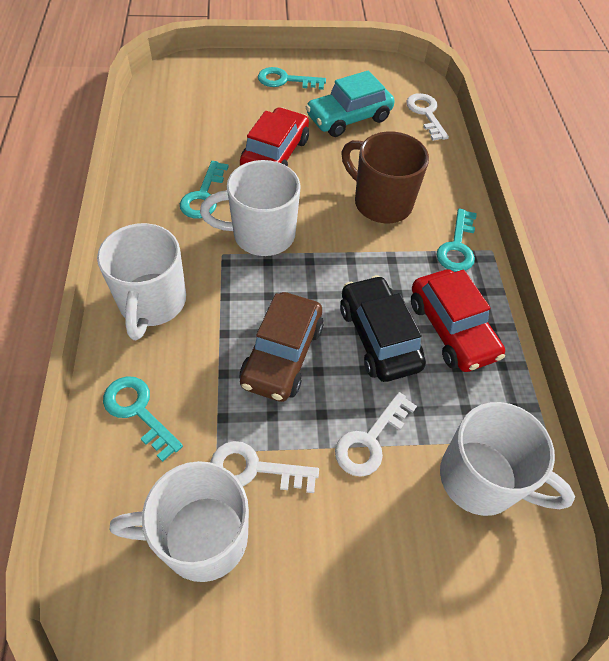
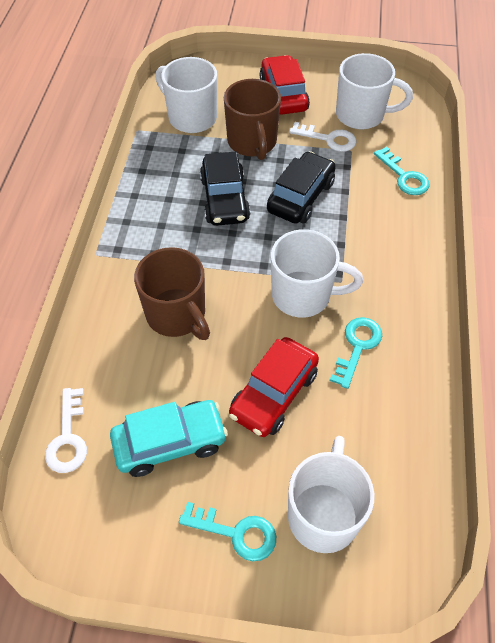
camera: 165 degrees left, 0 degrees up
white mug [97,223,186,340] -> white mug moved to [288,436,375,553]
brown car [240,292,323,402] -> black car [267,151,336,224]
white key [335,392,417,477] -> brown mug [224,79,281,160]
red car [411,269,505,372] -> red car moved to [260,55,310,115]
turquoise key [437,209,477,272] -> none

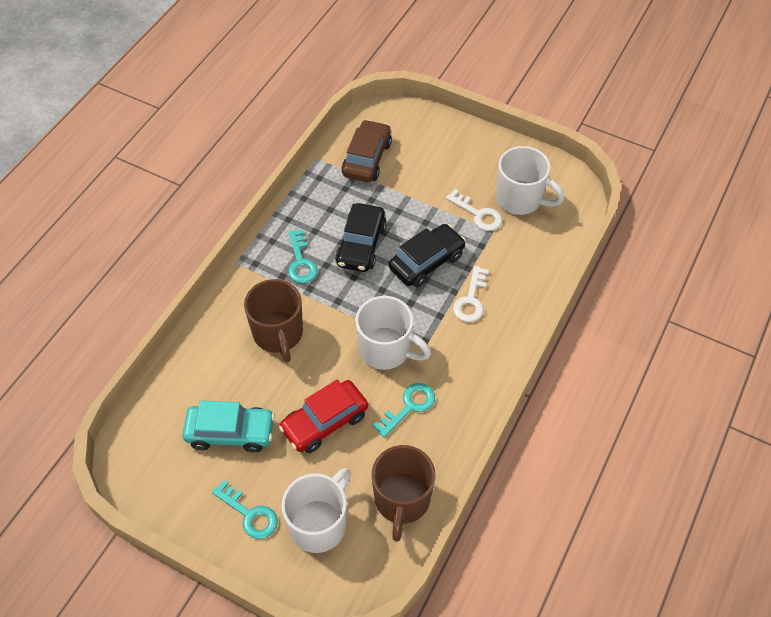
camera: 20 degrees right, 0 degrees up
white key [45,388,87,473] -> white key moved to [453,266,489,322]
white mug [155,57,217,133] -> brown car [341,120,392,182]
brown mug [224,79,281,160] -> brown mug moved to [372,445,435,542]
red car [260,55,310,115] -> none
turquoise key [374,146,430,195] -> turquoise key moved to [288,230,318,283]

